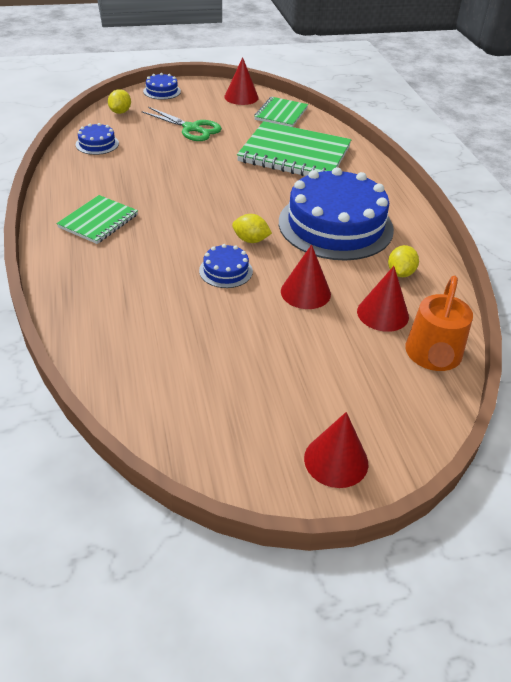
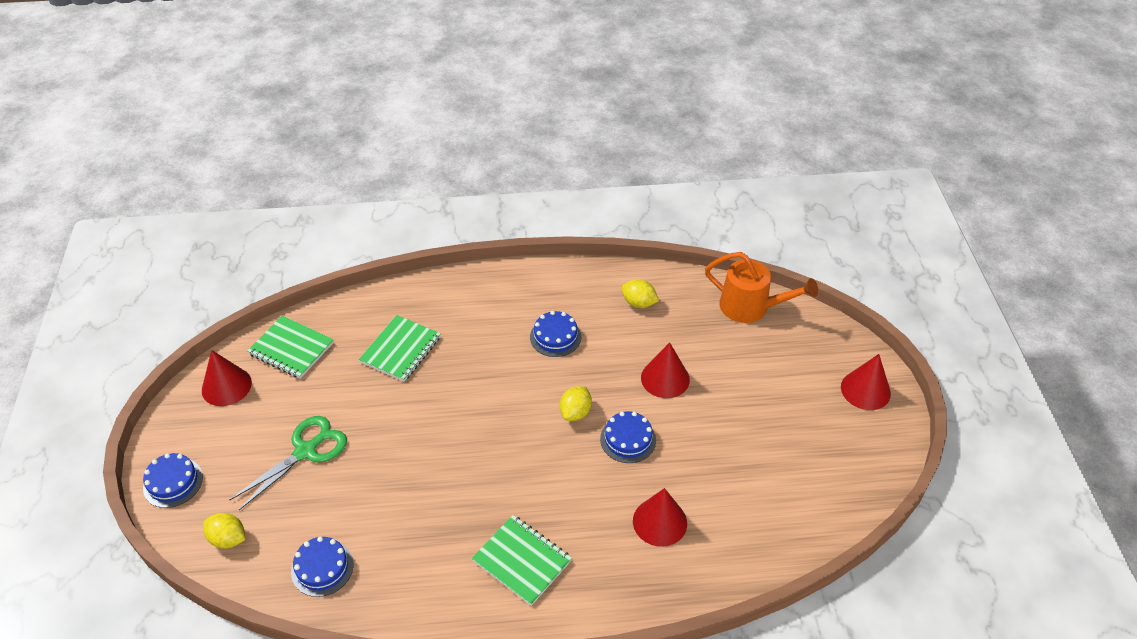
camera: 80 degrees left, 5 degrees up
green notebook [237,121,351,176] -> green notebook [359,315,441,382], size x0.57
blue cake [279,167,394,260] -> blue cake [530,311,581,357], size x0.42
red cone [357,266,409,332] -> red cone moved to [633,488,687,547]

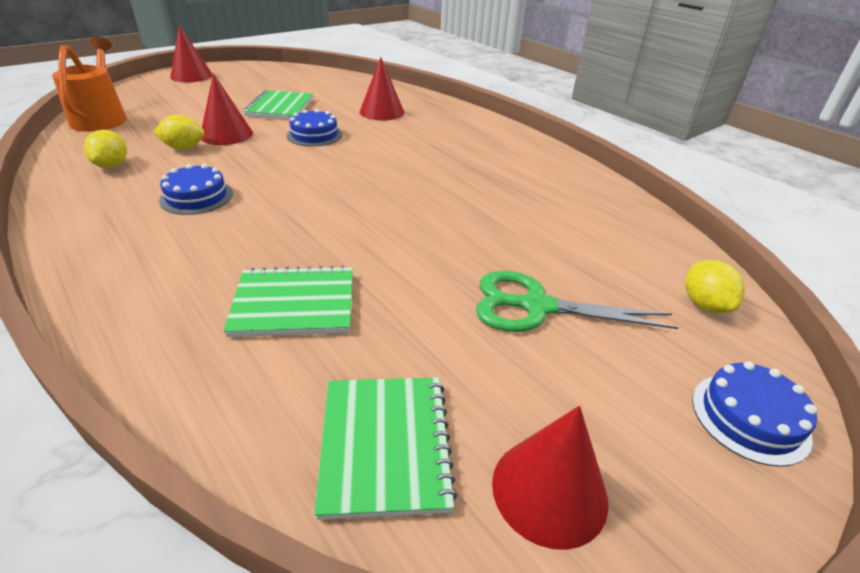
camera: 125 degrees left, 10 degrees down
blue cake [291,536,354,597] -> none
green notebook [472,515,572,606] -> green notebook moved to [243,90,313,119]
yellow lemon [560,386,592,421] -> yellow lemon moved to [153,115,205,150]

